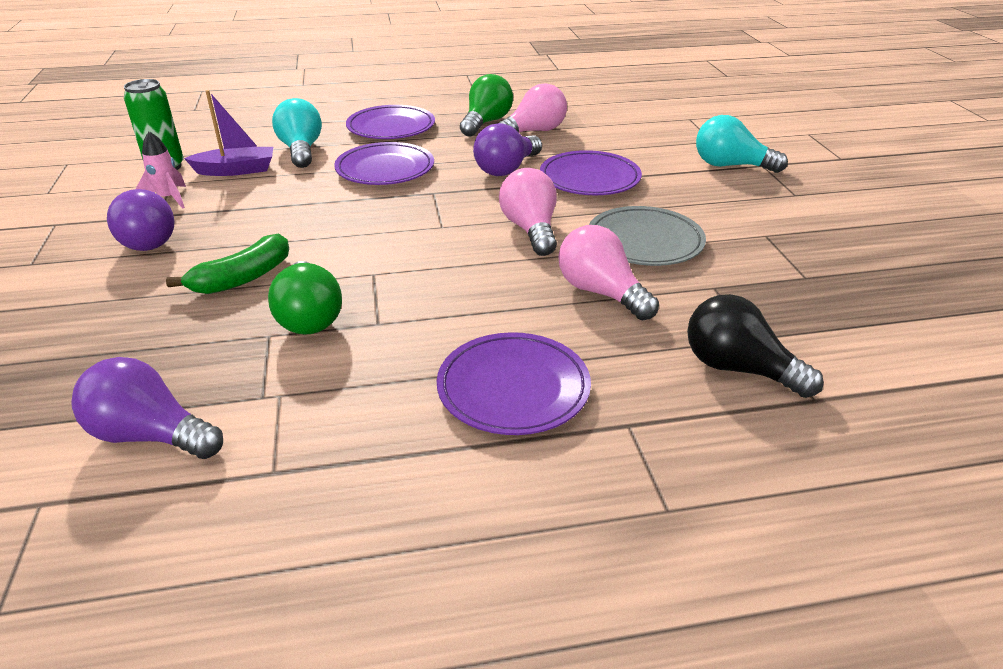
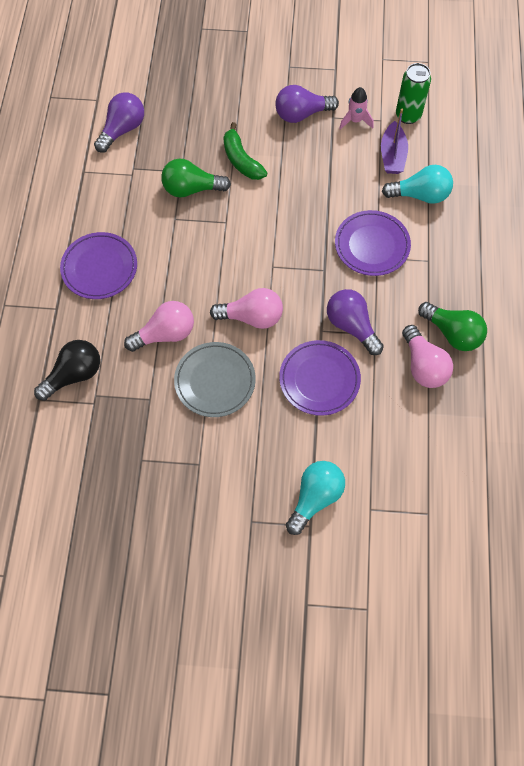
camera: 105 degrees right, 30 degrees up
purple plate [346,105,435,139] -> none

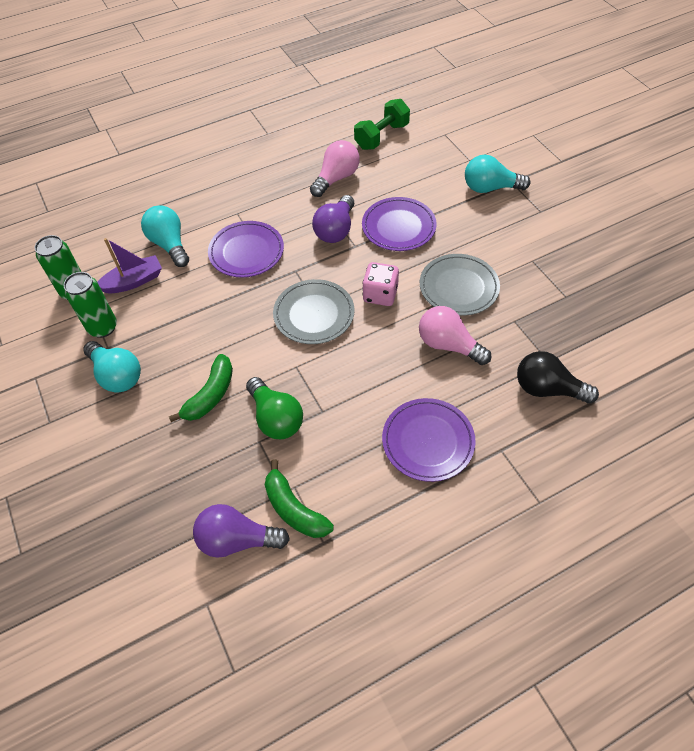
camera: 120 degrees left, 10 degrees down
pink light bulb [210,288,283,329] -> pink dice [362,262,399,306]
purple light bulb [275,85,339,123] -> turquoise light bulb [83,341,141,393]
pink rocket [339,87,373,130] -> green can [64,272,117,338]
green light bulb [418,302,487,351] -> none
none -> green banana [265,459,334,538]
none -> grey plate [273,279,355,344]
none -> green dumbbell [354,99,410,150]

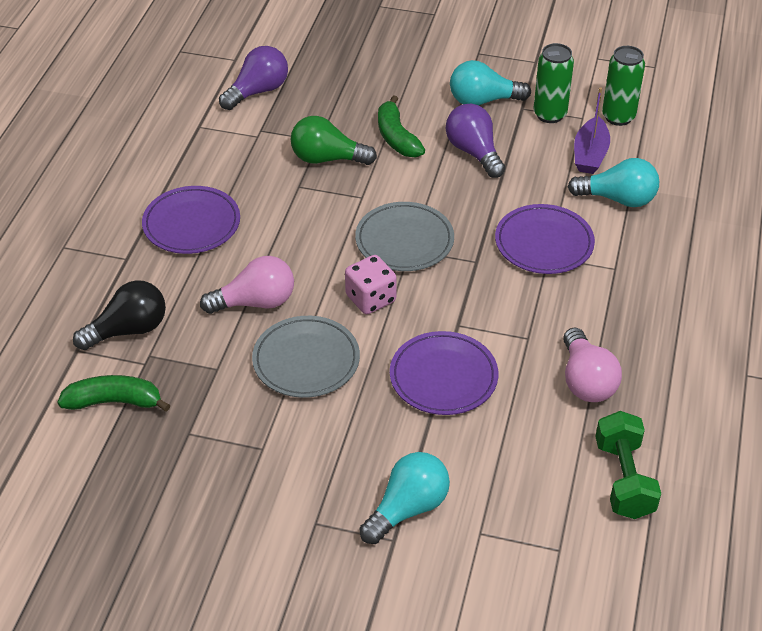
camera: 130 degrees right, 10 degrees down
green banana [265,459,334,538] -> green banana moved to [57,375,170,412]
purple light bulb [312,195,354,243] -> purple light bulb moved to [446,104,505,178]

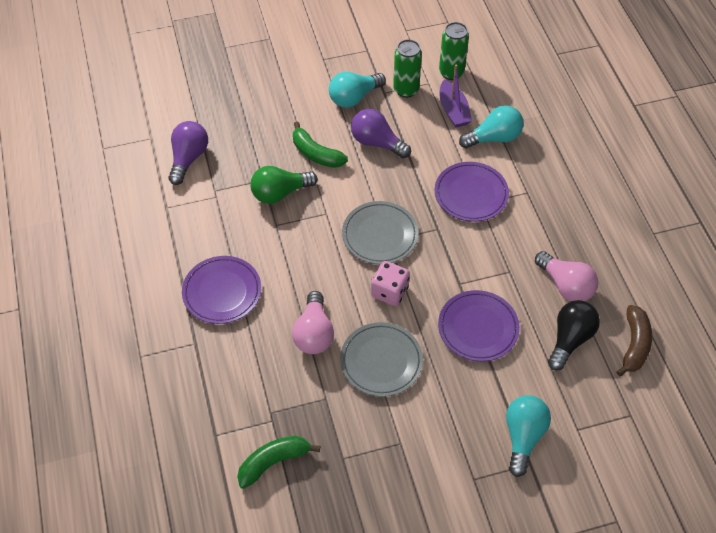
camera: 30 degrees left, 10 degrees up
black light bulb [73,280,166,350] -> black light bulb moved to [548,300,600,371]
pink light bulb [200,256,294,314] -> pink light bulb turned 135 degrees clockwise [292,291,334,354]
green dumbbell [595,411,661,519] -> brown banana [617,305,652,377]

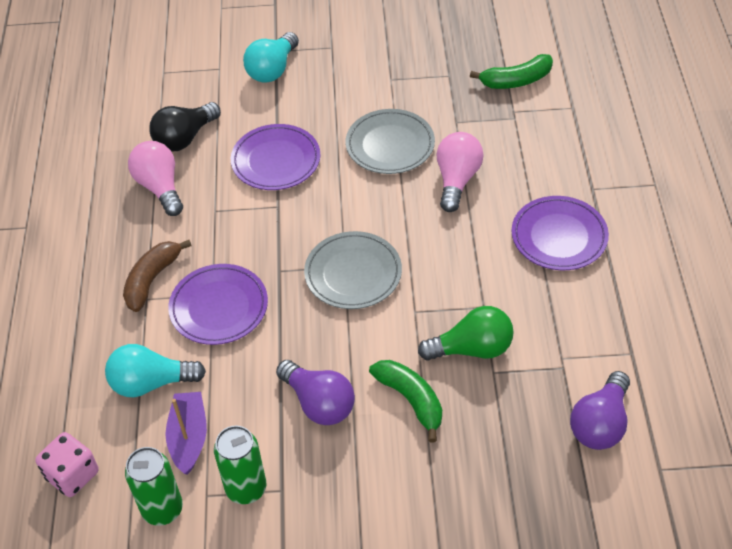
camera: 165 degrees left, 5 degrees down
turquoise light bulb [329,72,386,108] -> none
pink dice [371,261,410,306] -> pink dice moved to [35,432,99,497]
brown banana [617,305,652,377] -> brown banana moved to [123,240,192,312]

